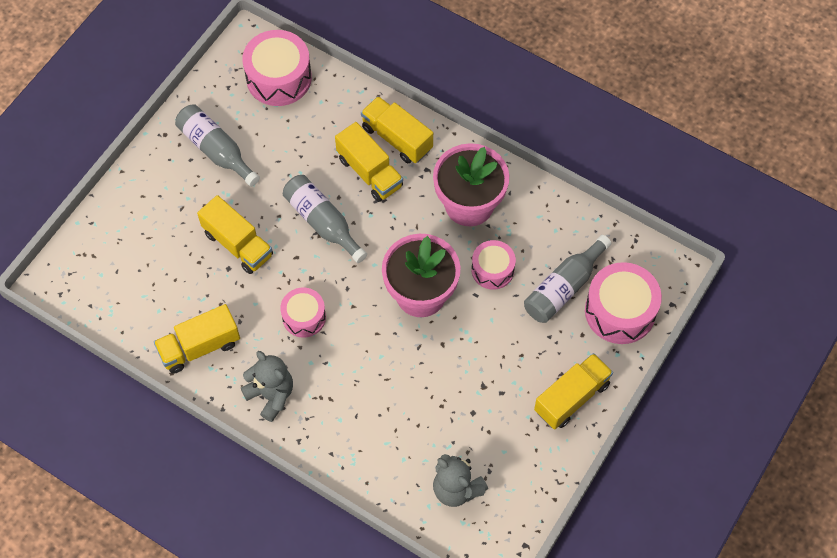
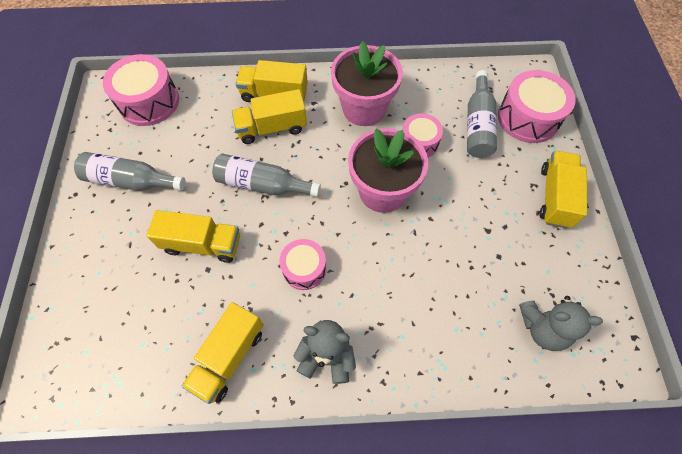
camera: 35 degrees left, 0 degrees up
yellow truck [335,122,403,202] -> yellow truck turned 150 degrees clockwise [232,89,307,144]

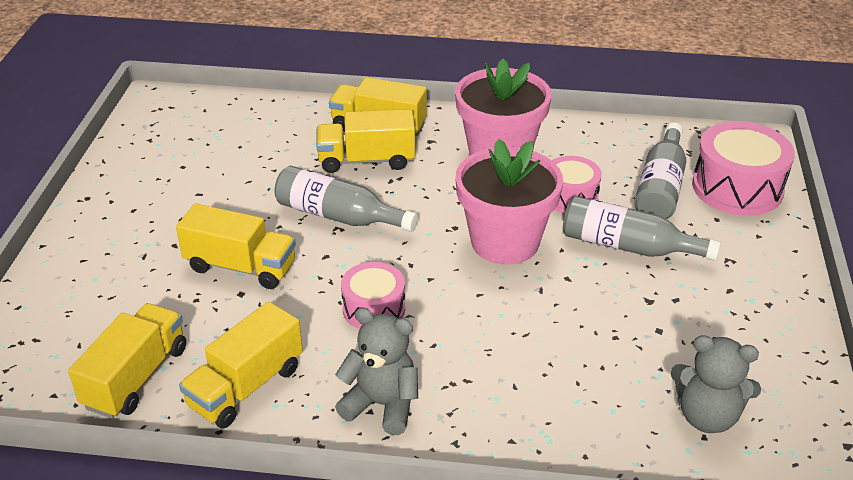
camera: 10 degrees right, 25 degrees down
grey bottle [74,152,186,191] -> grey bottle moved to [563,196,721,261]
pink drum [103,54,179,126] -> none
yellow truck [539,151,587,228] -> yellow truck moved to [68,303,186,418]

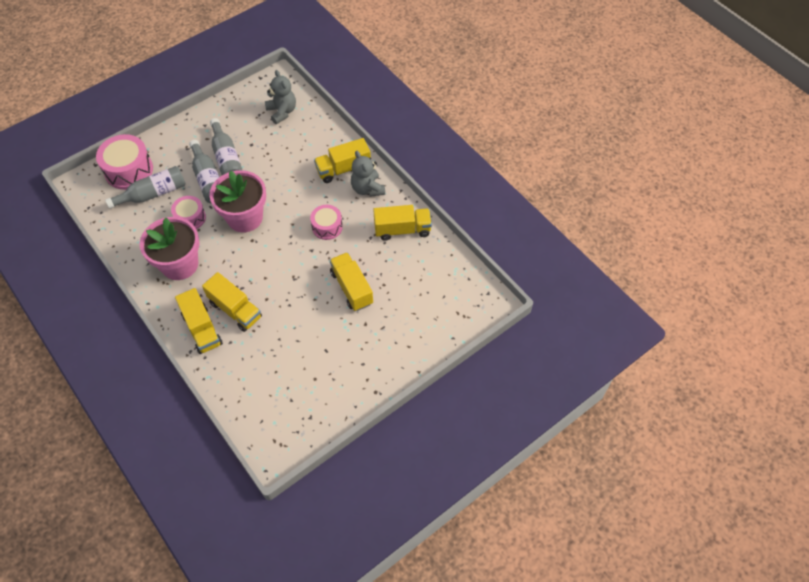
camera: 135 degrees left, 20 degrees up
yellow truck [68,303,186,418] -> yellow truck moved to [314,138,371,183]
grey bottle [275,166,418,231] -> grey bottle moved to [210,118,242,175]

